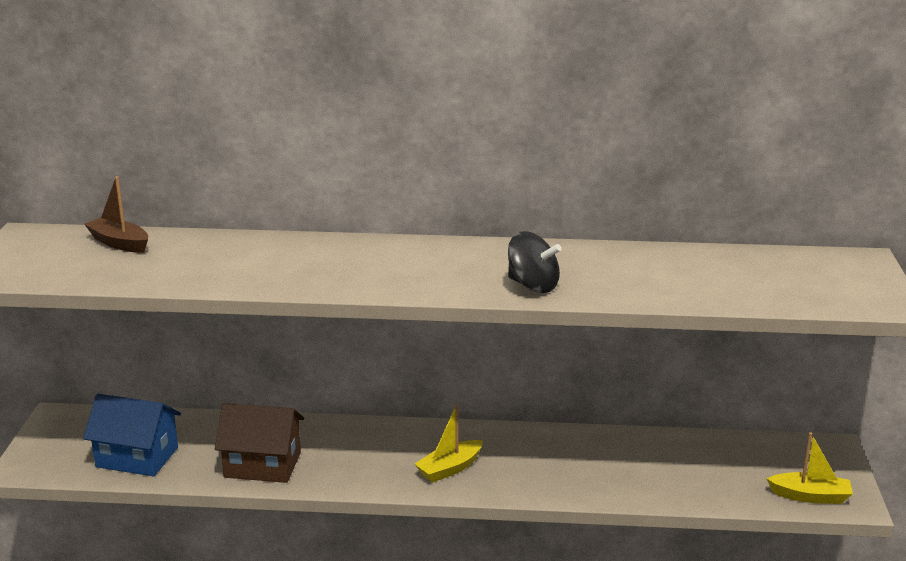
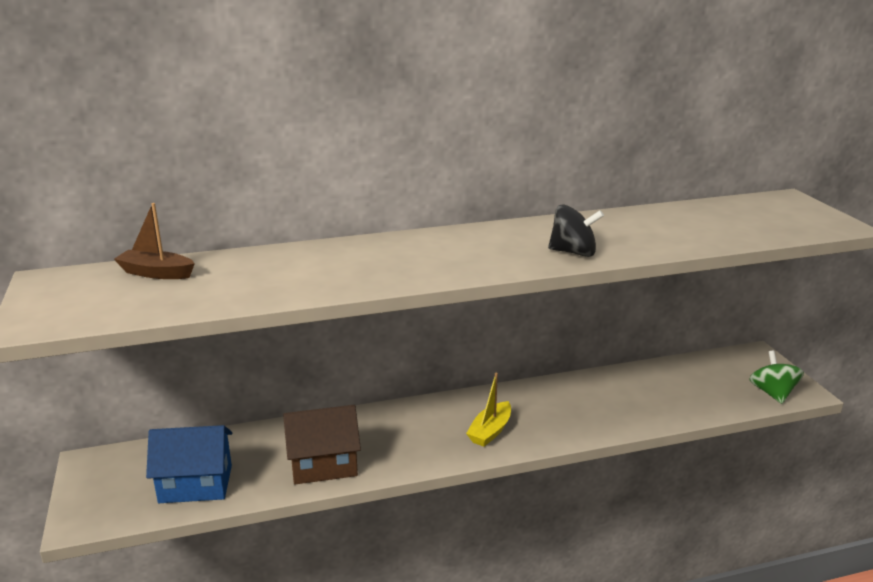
camera: 20 degrees left, 0 degrees up
yellow boat [766,432,853,504] -> green spinning top [749,351,804,404]

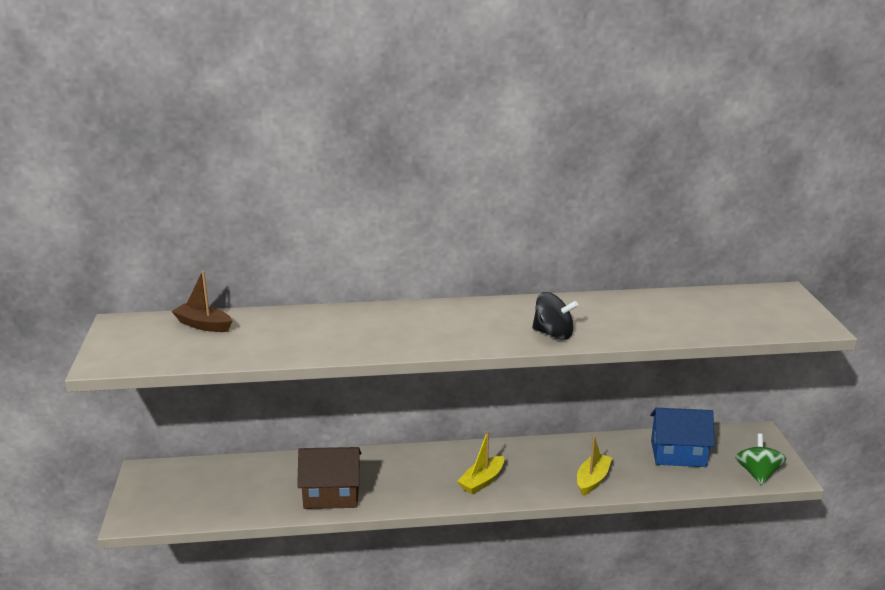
camera: 10 degrees right, 0 degrees up
blue house [146,425,232,503] -> blue house moved to [650,408,715,467]
none -> yellow boat [577,436,612,495]

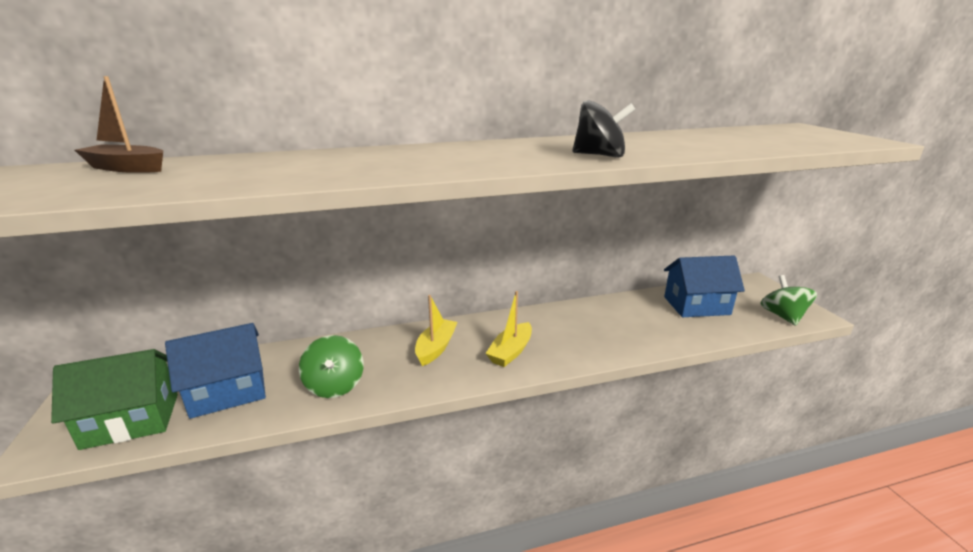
camera: 10 degrees left, 0 degrees up
brown house [297,447,361,509] -> green spinning top [299,335,364,398]
yellow boat [577,436,612,495] -> yellow boat moved to [415,295,457,366]
none -> green house [51,349,178,450]
none -> blue house [165,323,266,419]

